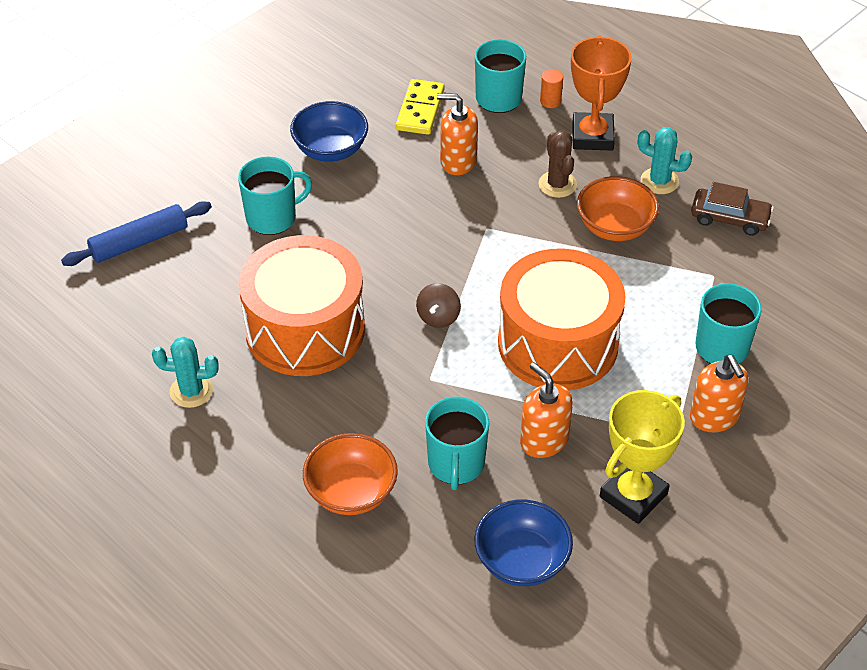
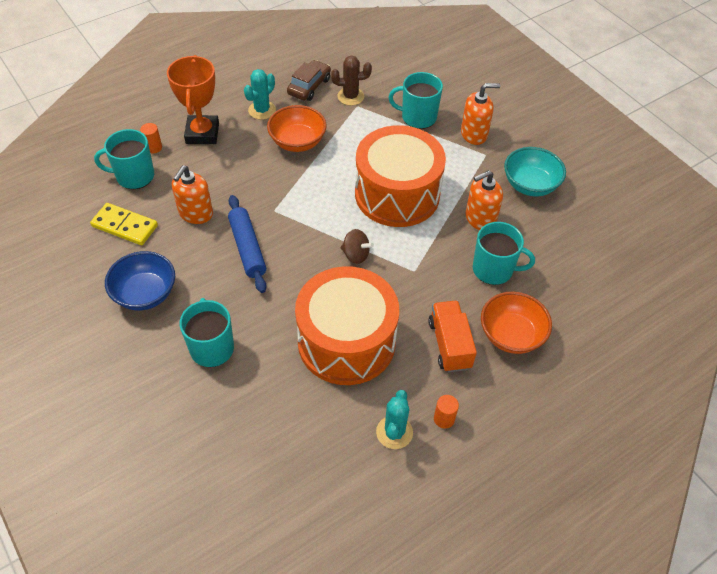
camera: 80 degrees left, 5 degrees up
blue rolling pin [61,201,212,266] -> blue rolling pin moved to [228,195,267,293]
blue bowl [475,500,573,586] -> none
brown cactus [539,130,577,198] -> brown cactus moved to [331,56,372,106]
orange trophy [571,36,632,151] -> orange trophy turned 75 degrees clockwise [167,55,219,144]
yellow trophy [600,390,685,524] -> turquoise bowl [504,147,566,196]
none -> orange truck [428,301,477,372]
none -> orange cylinder [434,395,459,429]

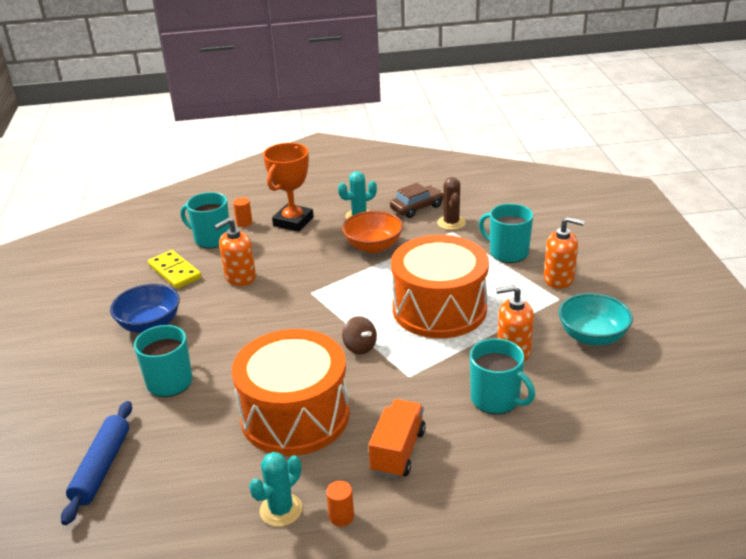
camera: 30 degrees right, 20 degrees down
blue rolling pin [228,195,267,293] -> blue rolling pin moved to [61,401,132,525]
brown cactus [331,56,372,106] -> brown cactus turned 60 degrees clockwise [437,177,466,230]
orange bowl [481,292,552,354] -> none

